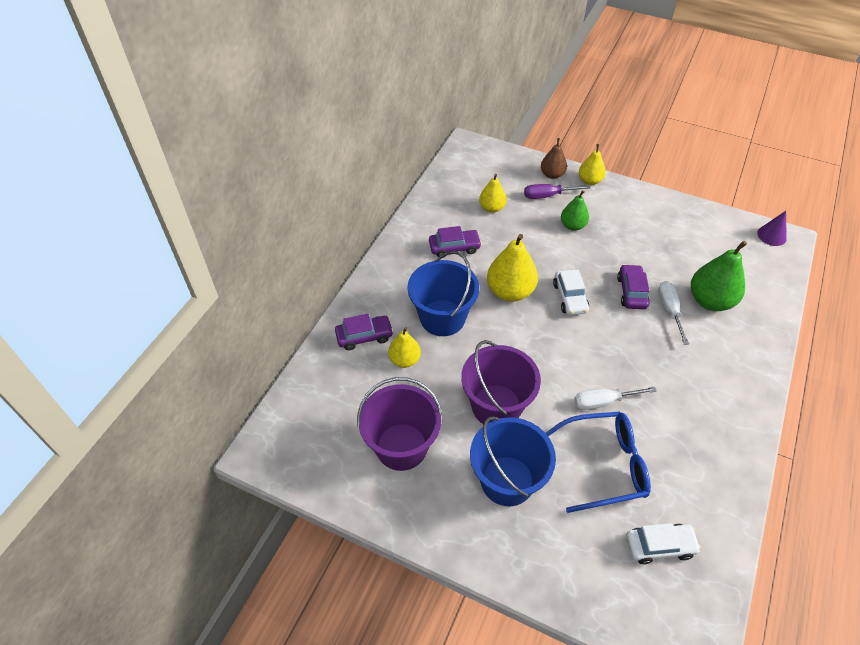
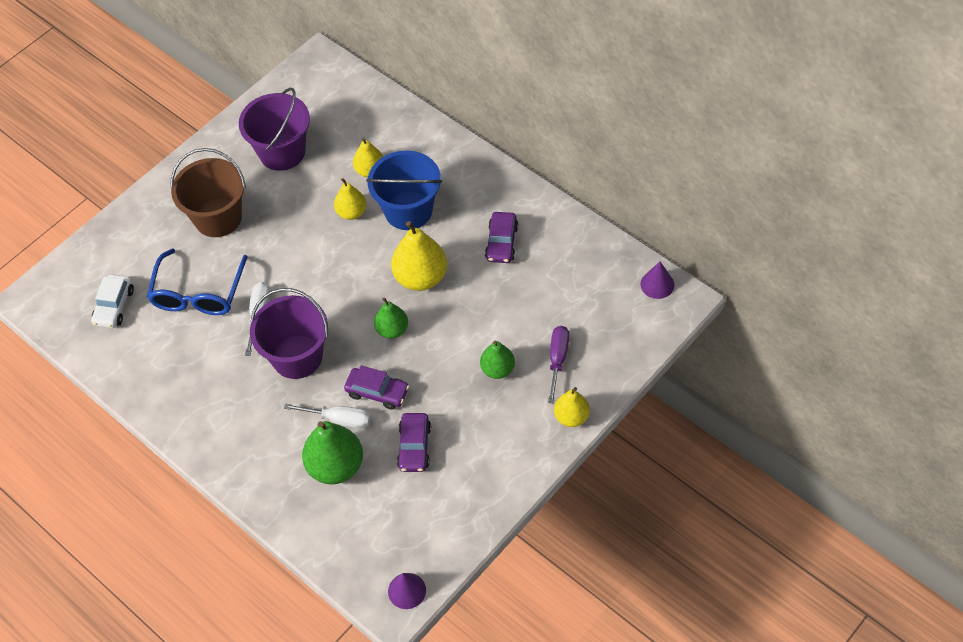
camera: 110 degrees right, 5 degrees up
purple car [335,314,394,350] -> purple car moved to [397,413,431,472]
purple bucket [461,340,541,424] -> purple bucket moved to [250,288,328,379]
blue bucket [470,416,556,506] -> brown bucket [170,148,246,237]
yellow pear [479,174,507,213] -> yellow pear moved to [334,178,366,220]
brown pear [541,138,567,179] -> none
white car [553,270,589,315] -> green pear [374,298,408,339]
none -> purple cone [640,262,675,299]

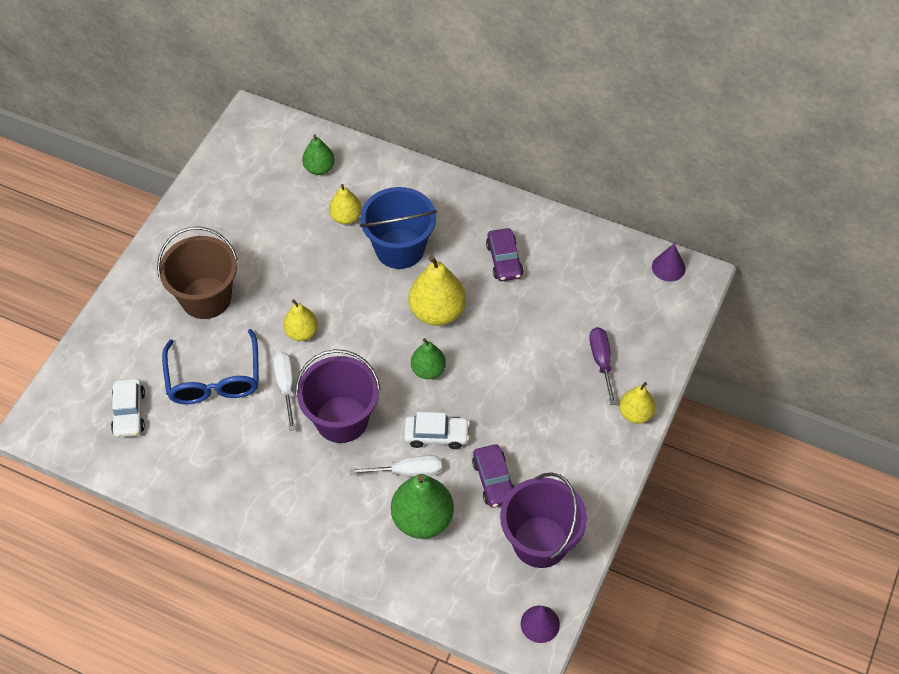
camera: 20 degrees left, 0 degrees up
purple bucket [239,88,310,171] -> purple bucket moved to [500,472,587,568]
yellow pear [334,178,366,220] -> yellow pear moved to [283,299,318,341]
purple car [344,365,409,410] -> white car [404,412,470,449]
green pear [480,340,515,379] -> green pear moved to [302,134,335,175]

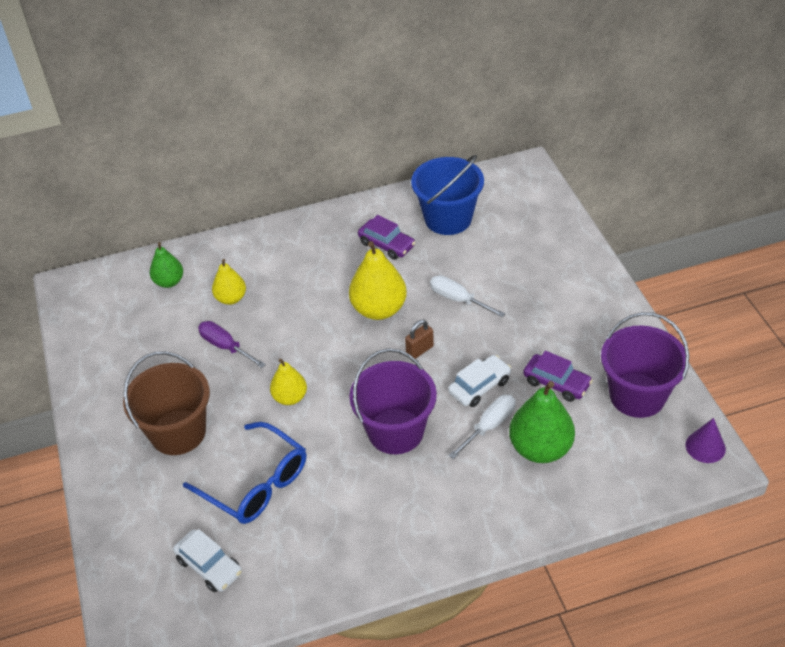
camera: 40 degrees left, 10 degrees down
white screwdriver [273,352,295,431] -> white screwdriver moved to [430,275,506,317]
blue bucket [360,187,437,269] -> blue bucket moved to [411,155,484,235]
green pear [411,338,446,379] -> brown padlock [405,320,434,359]
purple screwdriver [589,327,616,405] -> purple screwdriver moved to [198,321,266,368]
yellow pear [619,382,656,424] -> none
purple cone [652,244,686,282] -> none

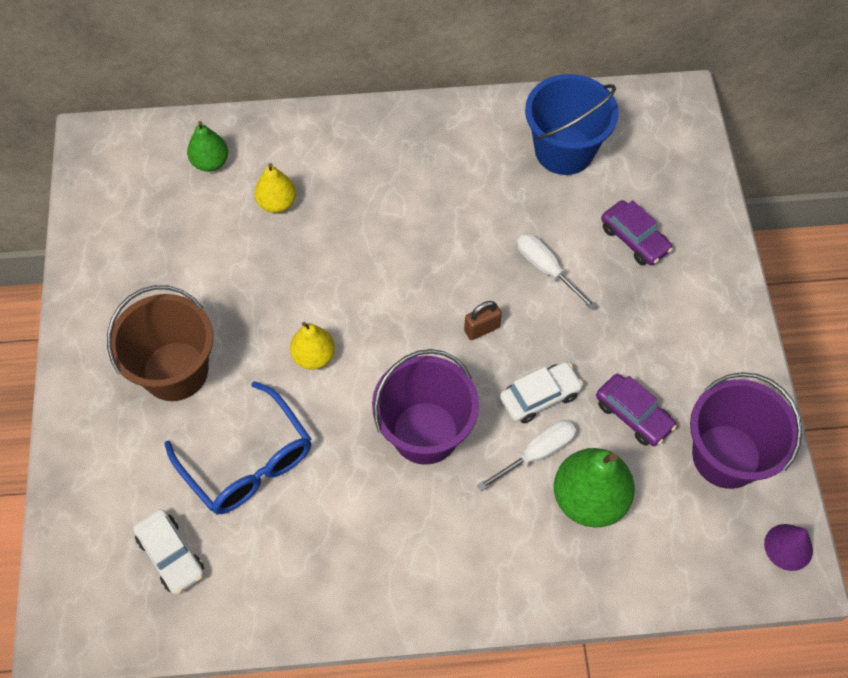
camera: 10 degrees right, 15 degrees up
purple screwdriver [198,321,266,368] -> none
yellow pear [349,241,407,320] -> none
purple car [358,215,415,260] -> purple car moved to [601,200,673,265]

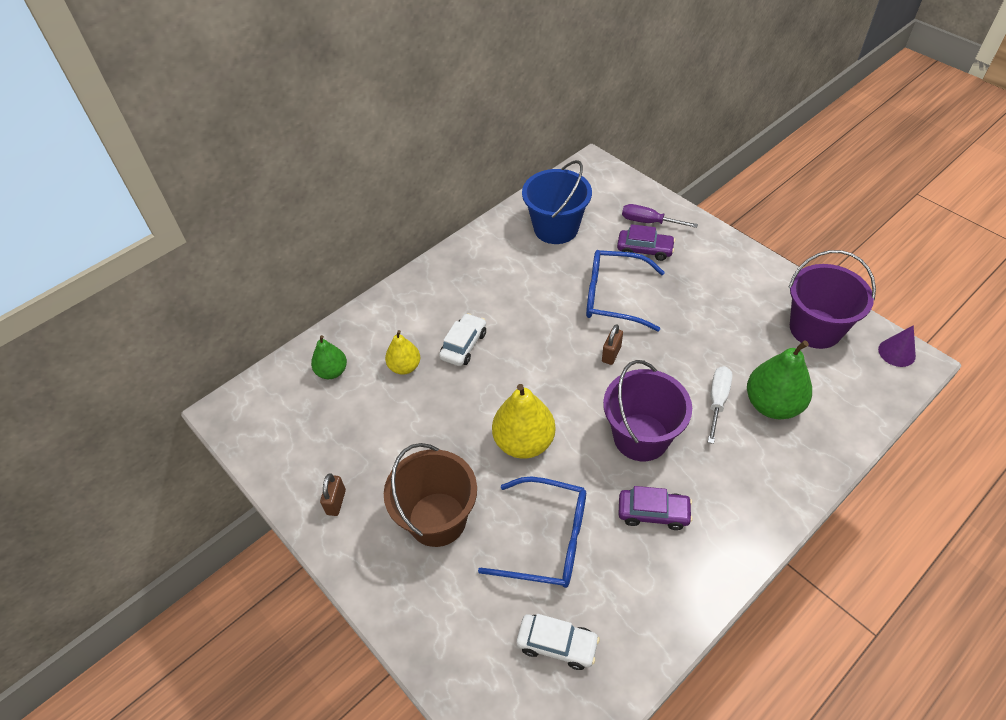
camera: 35 degrees left, 10 degrees down
yellow pear [290,322,335,370] -> yellow pear [492,384,556,458], size x1.66
white car [500,362,583,423] -> white car moved to [439,313,486,366]
white screwdriver [517,233,597,310] -> blue glasses [586,250,665,332]
purple car [596,374,677,446] -> purple car moved to [619,486,693,530]
none -> brown padlock [320,473,346,516]
none -> purple screwdriver [622,204,698,228]

